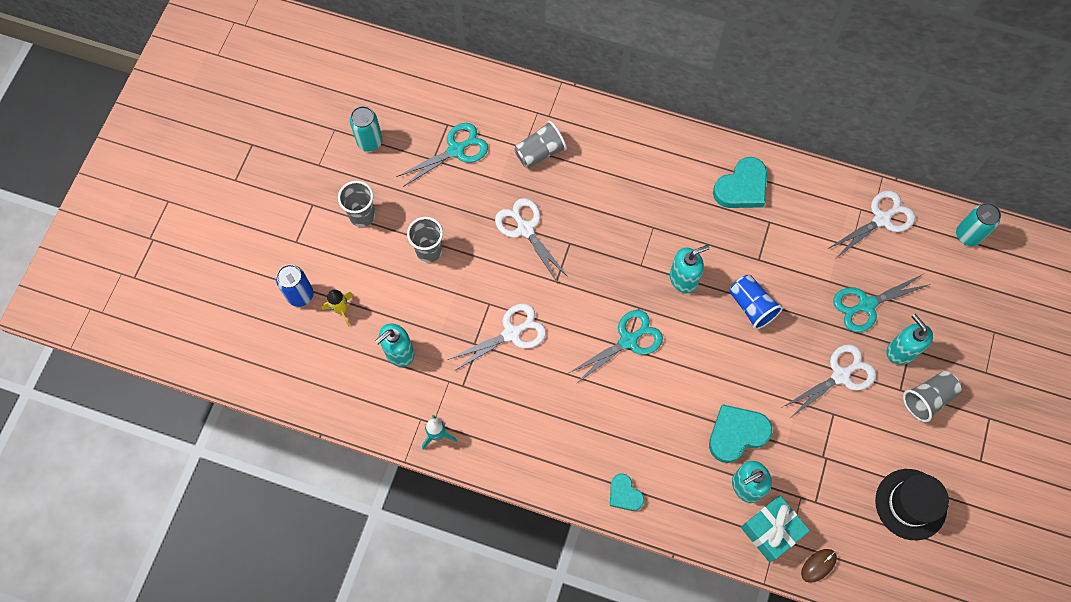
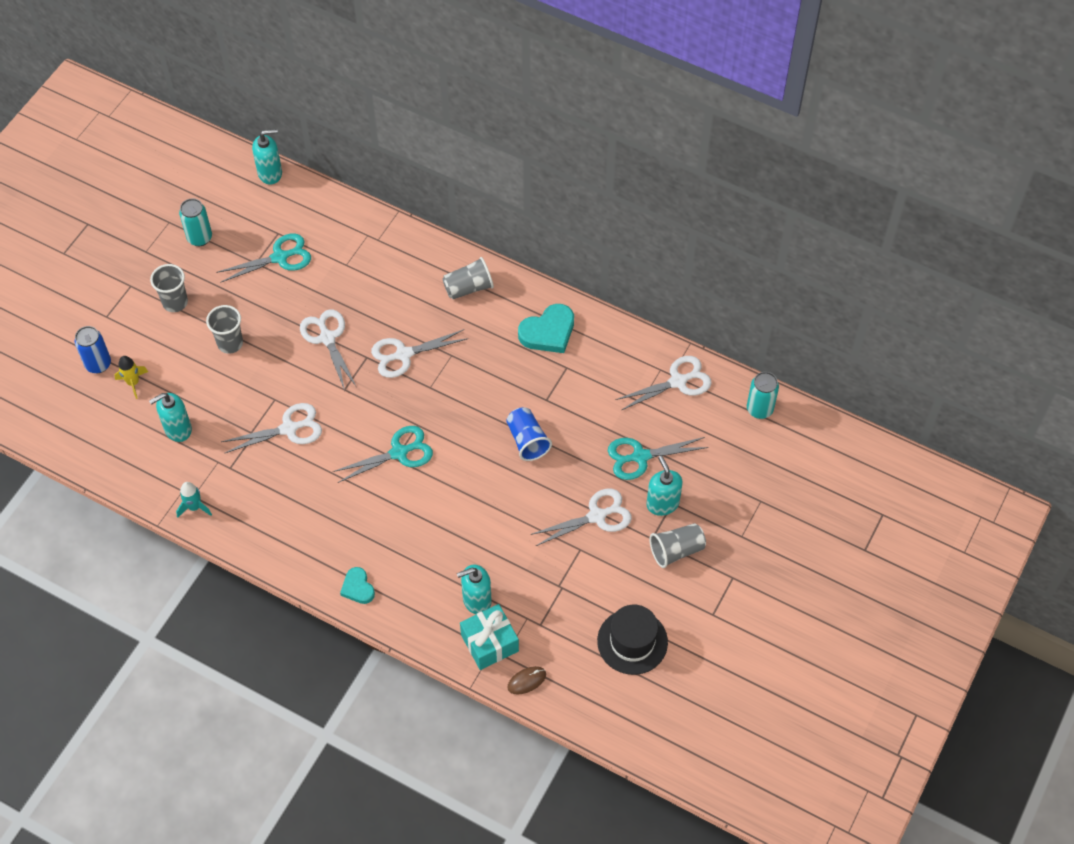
camera: 10 degrees right, 10 degrees down
grey cup [514,120,567,168] -> grey cup moved to [442,257,494,299]
turquoise soap dispenser [670,245,710,293] -> turquoise soap dispenser moved to [252,129,282,185]
turquoise heart [709,404,772,463] -> none
none -> white scissors [371,329,469,378]

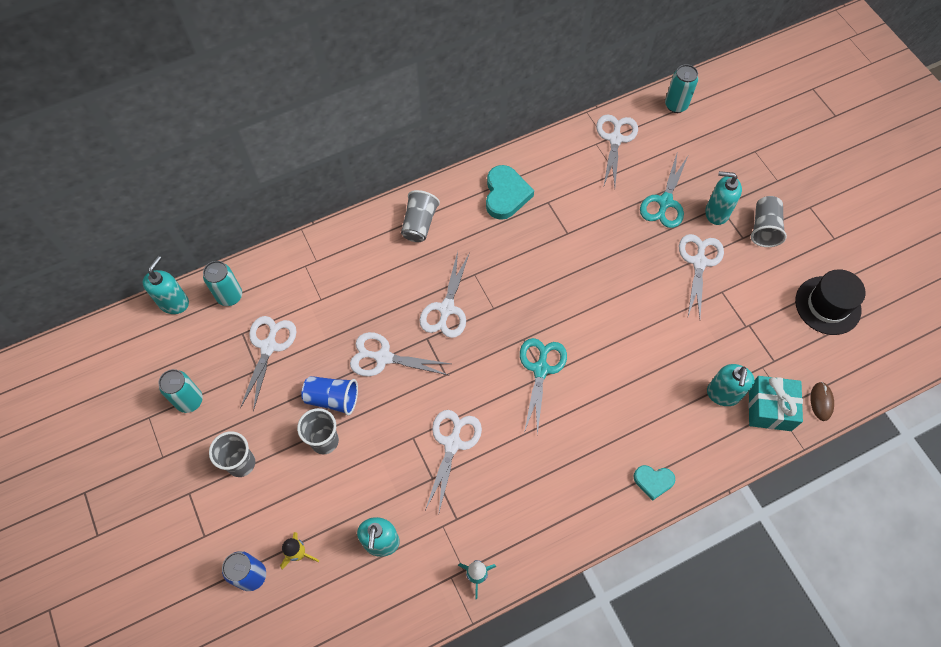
camera: 55 degrees left, 5 degrees up
turquoise scissors [216,234,311,283] -> white scissors [240,316,297,412]
blue cup [506,407,552,461] -> blue cup moved to [301,376,358,415]
none -> turquoise can [203,261,242,306]

